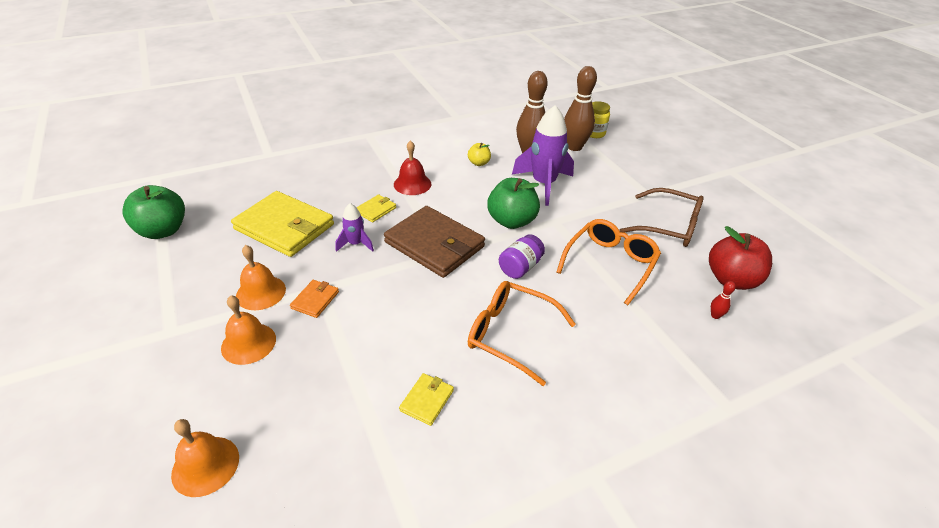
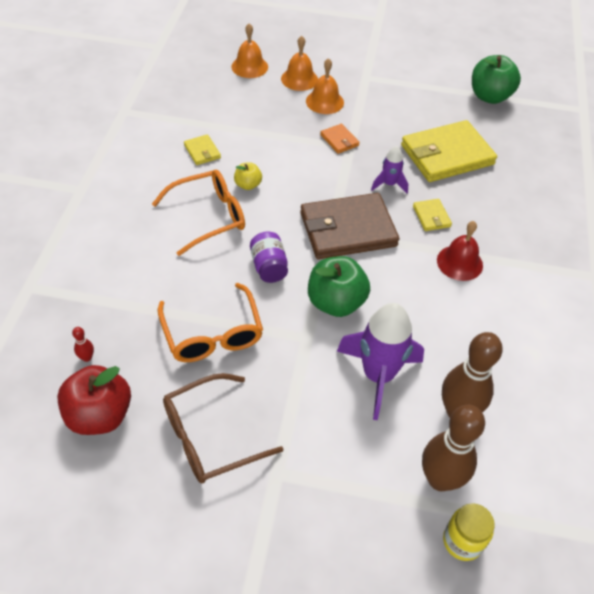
camera: 125 degrees right, 10 degrees up
orange bell [236,245,286,310] -> orange bell moved to [281,36,318,91]
yellow apple [468,143,491,166] -> yellow apple moved to [234,162,262,190]

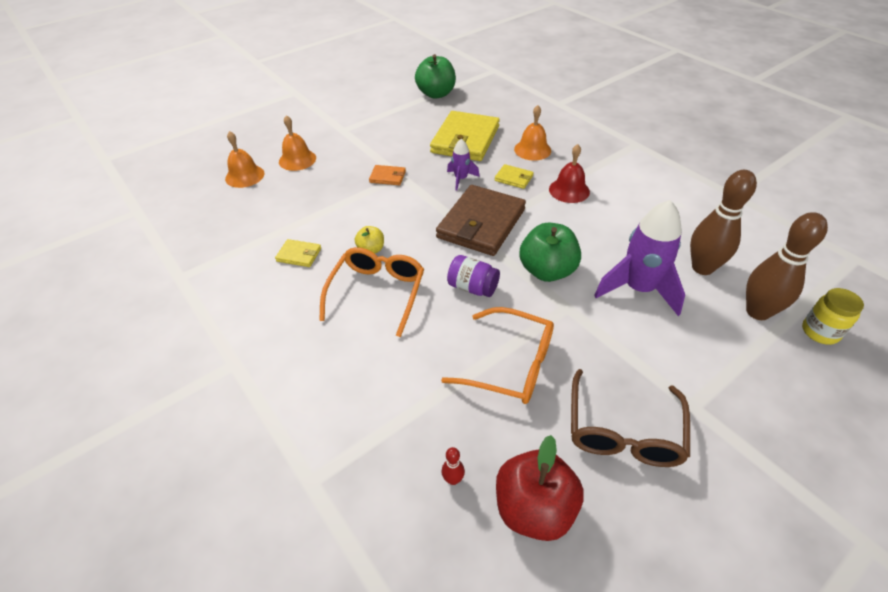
camera: 45 degrees left, 5 degrees down
orange bell [306,58,344,114] -> orange bell moved to [514,105,551,160]

